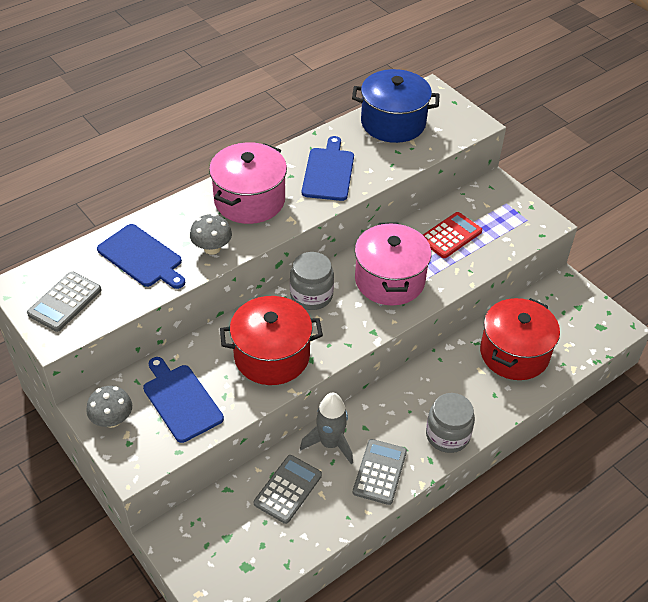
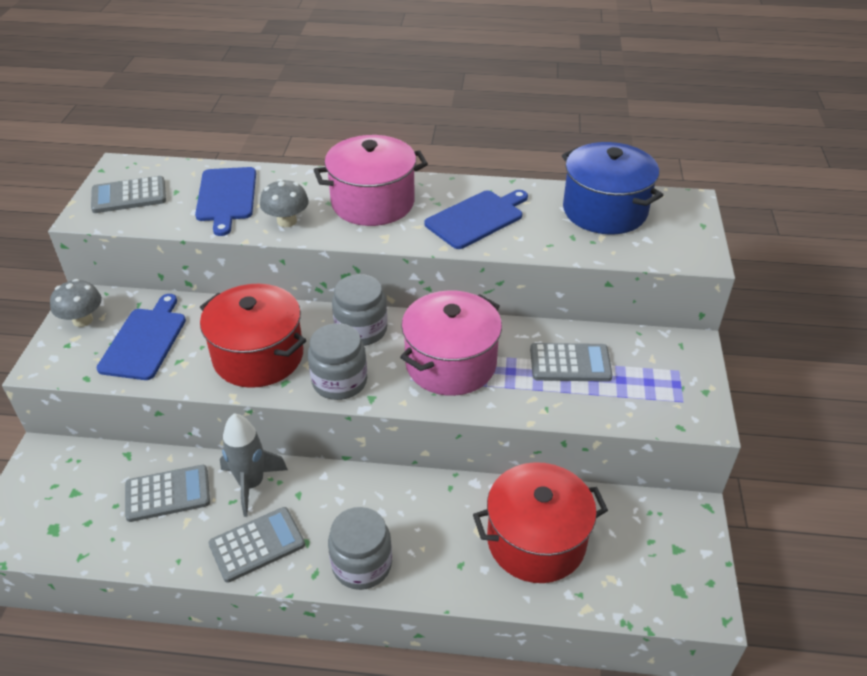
camera: 45 degrees right, 5 degrees down
red calculator [423,212,482,258] -> grey calculator [530,343,613,382]
none -> grey jar [308,323,367,400]

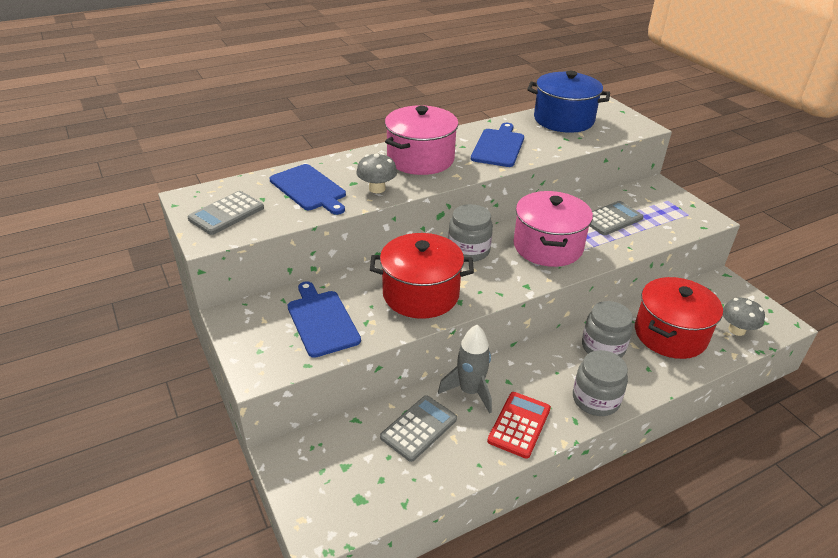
camera: 35 degrees left, 5 degrees down
grey mushroom [50,279,102,327] -> grey mushroom moved to [723,298,765,336]
grey calculator [208,507,305,583] -> red calculator [487,392,551,459]
grey jar [308,323,367,400] -> grey jar moved to [582,301,633,358]

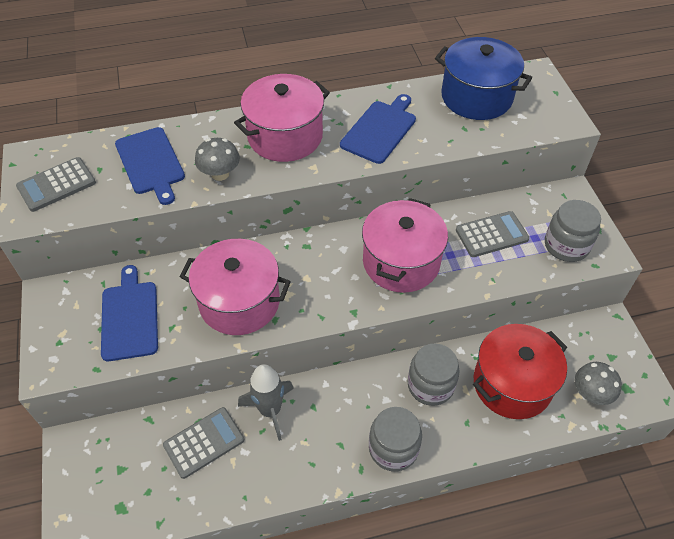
camera: 15 degrees right, 15 degrees up
red pot [370,233,474,319] -> pink pot [179,239,291,335]
grey jar [448,204,493,262] -> grey jar moved to [545,200,601,262]
red calculator [487,392,551,459] -> none

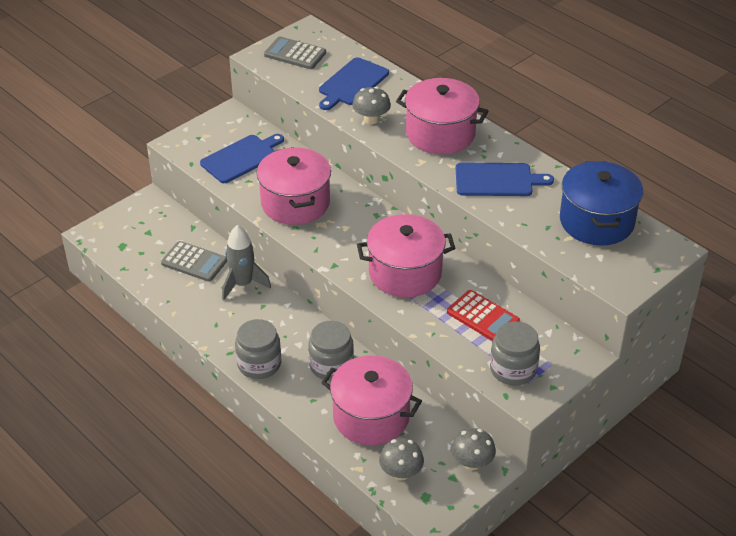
camera: 60 degrees right, 10 degrees down
grey calculator [456,211,529,257] -> red calculator [447,290,520,341]
red pot [473,324,567,419] -> pink pot [321,355,422,445]
none -> grey mushroom [451,428,496,470]

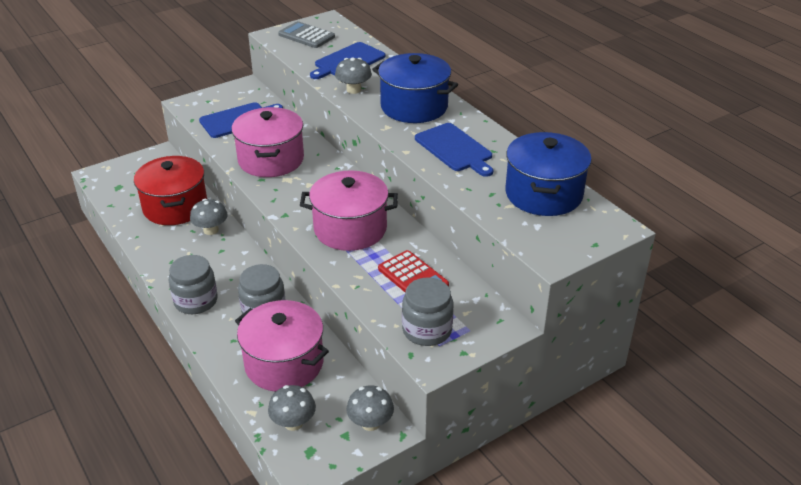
camera: 10 degrees right, 5 degrees down
grey calculator [161,241,227,282] -> red pot [134,156,207,225]
grey rocket [222,225,271,300] -> grey mushroom [190,199,228,235]
pink pot [396,78,489,154] -> blue pot [372,53,458,123]
blue cutting board [456,163,554,196] -> blue cutting board turned 45 degrees clockwise [415,123,493,177]

